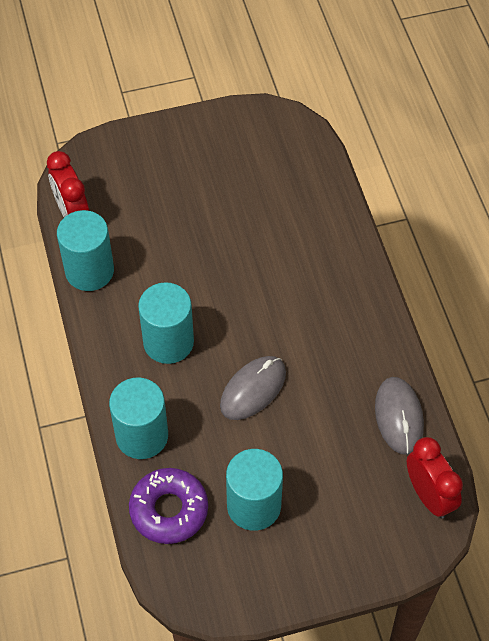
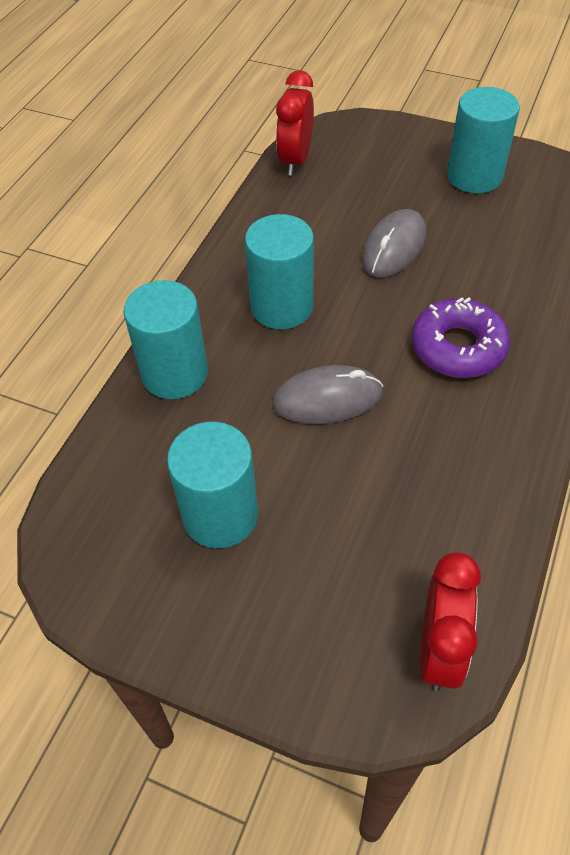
camera: 40 degrees right, 5 degrees down
turquoise cylinder [57,210,114,291] -> turquoise cylinder moved to [447,87,520,193]
purple donut [129,468,208,544] -> purple donut moved to [412,298,510,378]
grey mouse [375,377,424,455] -> grey mouse moved to [362,209,426,278]

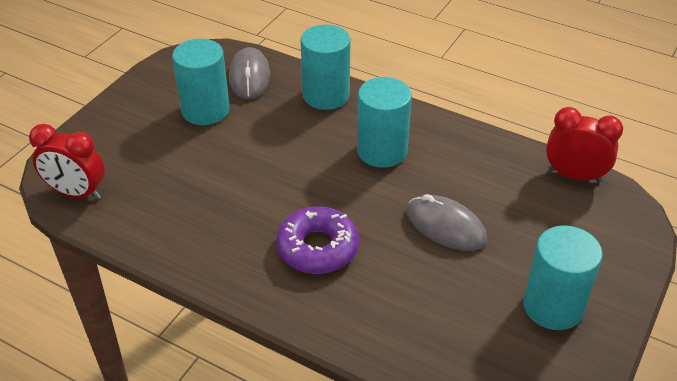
camera: 95 degrees right, 10 degrees down
grey mouse [272,365,383,424] -> grey mouse moved to [229,47,270,99]

